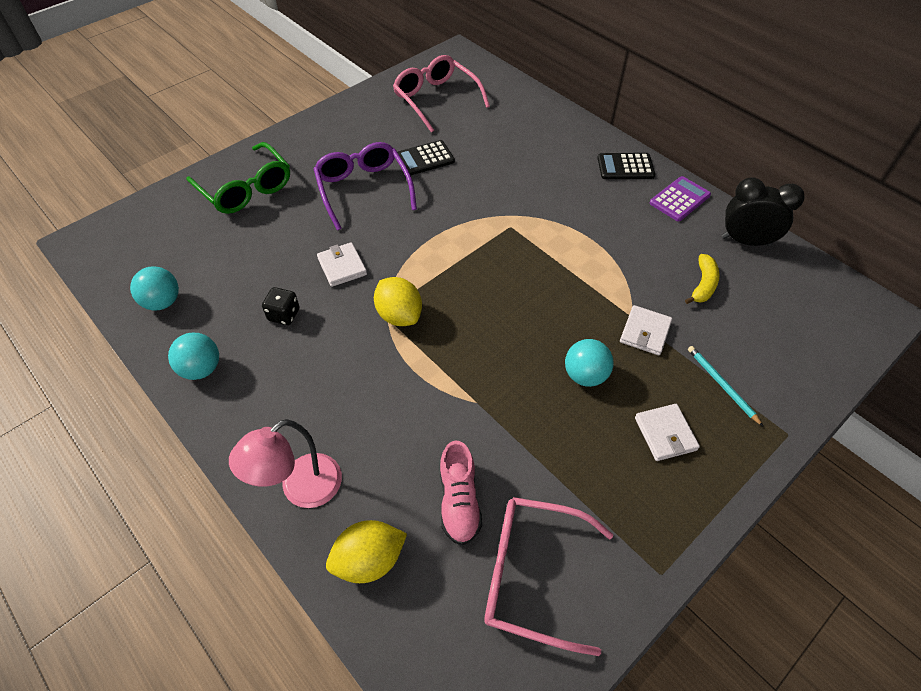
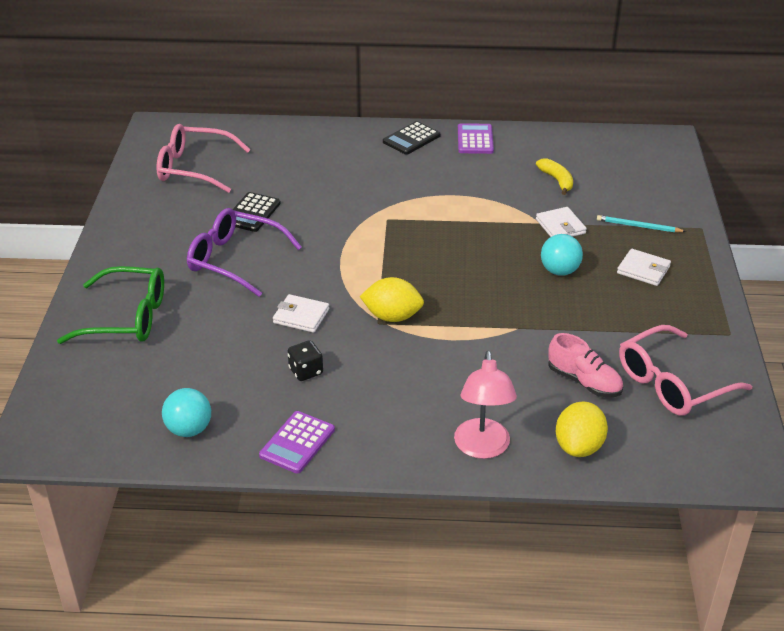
camera: 45 degrees left, 15 degrees down
turquoise ball [168,333,219,380] -> purple calculator [259,411,335,474]
black clock [722,177,804,246] -> none

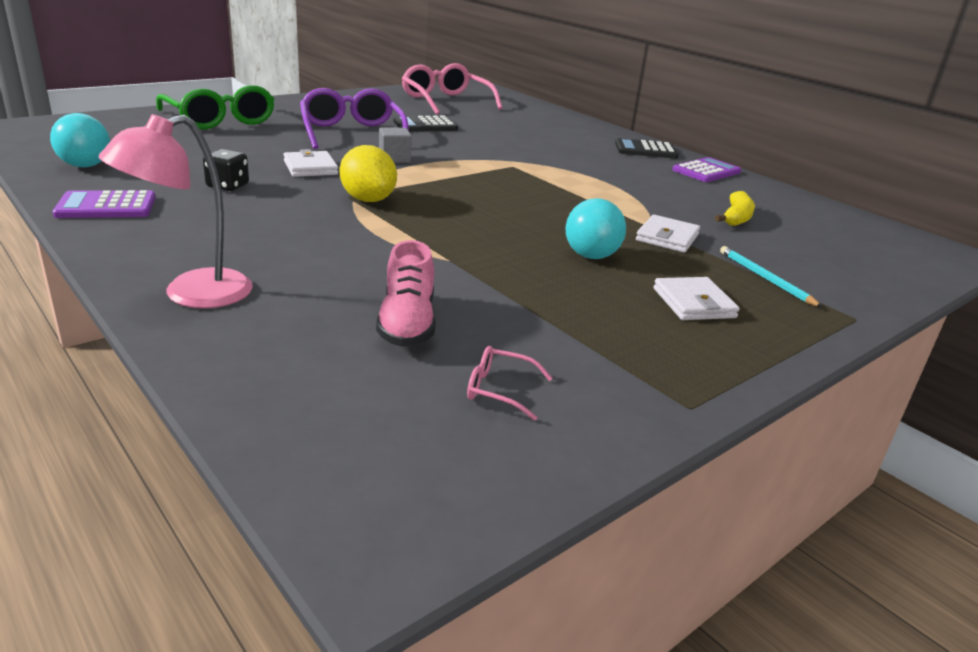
camera: 45 degrees right, 10 degrees down
yellow lemon [556,401,608,457] -> none
pink glasses [619,325,752,416] -> pink glasses [467,346,553,421], size x0.42
none -> grey cube [379,128,412,163]

